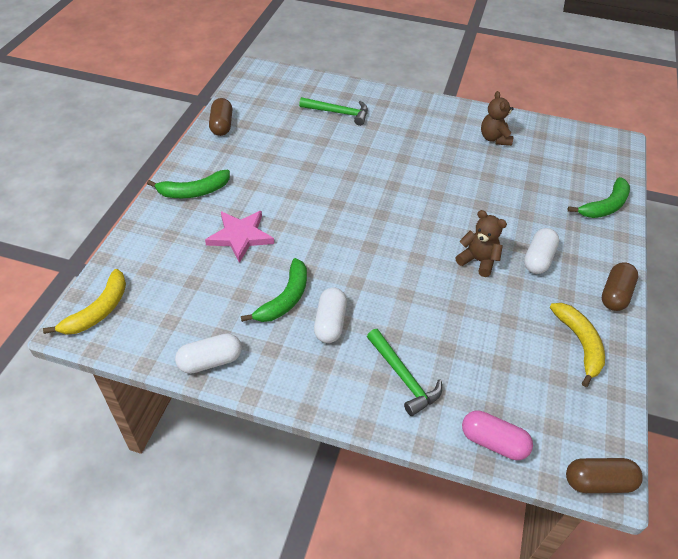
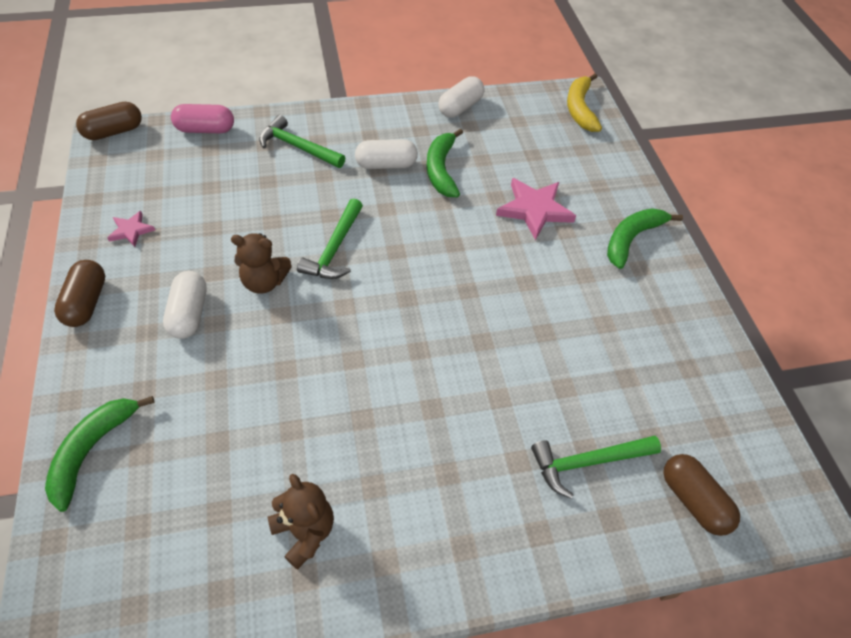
camera: 150 degrees right, 5 degrees up
brown capsule [209,98,232,136] -> brown capsule moved to [663,454,740,536]
white capsule [314,288,347,343] -> white capsule turned 75 degrees counterclockwise [355,139,418,169]
yellow banana [550,303,605,387] -> pink star [107,211,155,247]
none -> green hammer [297,198,363,279]

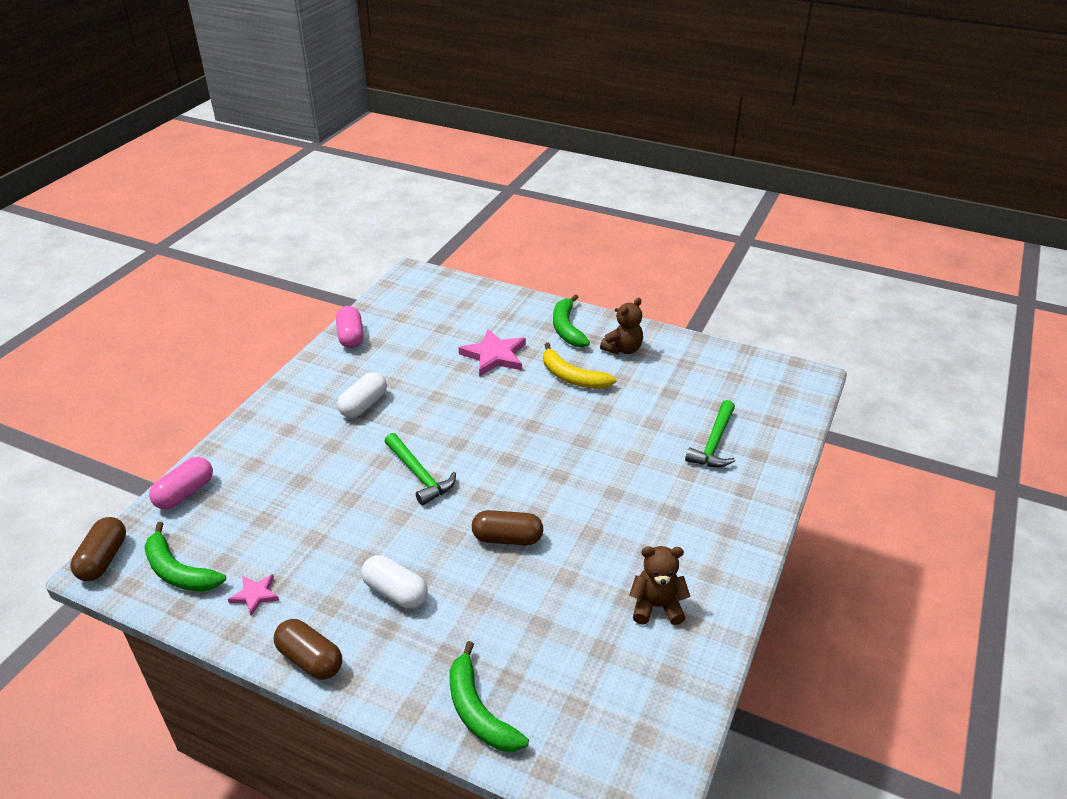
camera: 50 degrees left, 15 degrees down
brown teddy bear [231,233,292,294] -> brown teddy bear moved to [600,298,643,354]
green hammer [259,115,345,168] -> none
green banana [426,129,463,197] -> green banana moved to [144,522,226,592]
white capsule [438,76,484,118] -> pink capsule [336,306,364,348]
yellow banana [567,74,602,132] -> yellow banana moved to [543,342,616,389]
brown capsule [663,454,740,536] -> brown capsule moved to [472,510,543,545]

